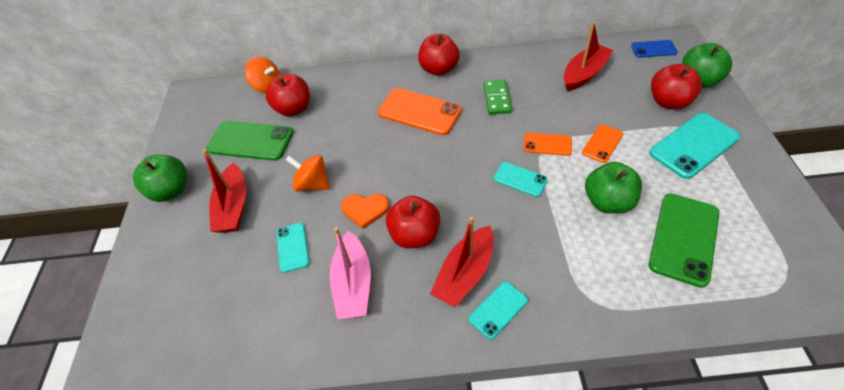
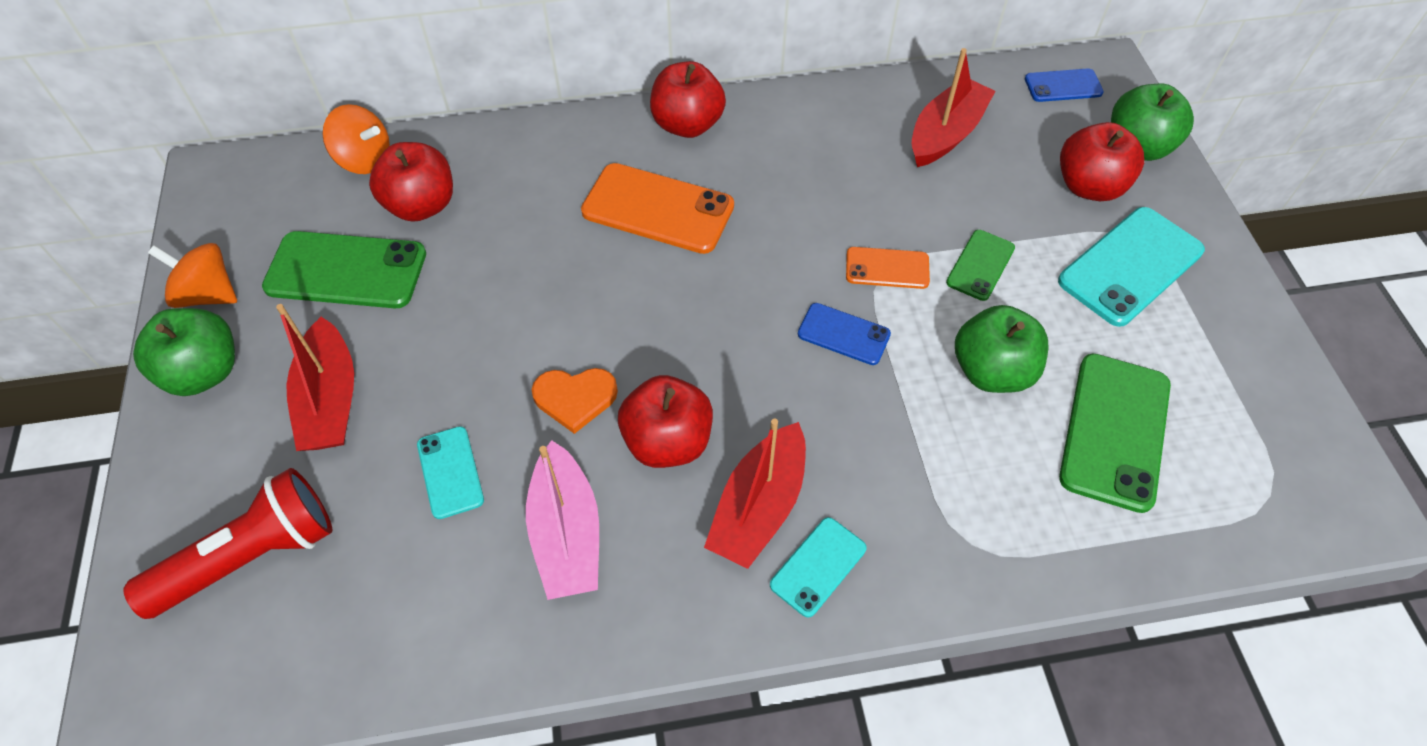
camera: 10 degrees left, 5 degrees up
orange spinning top [286,155,330,191] -> orange spinning top moved to [148,243,237,308]
green domino [484,80,512,115] -> none
turquoise phone [494,162,548,197] -> blue phone [798,303,891,365]
orange phone [582,124,623,163] -> green phone [946,230,1015,301]
none -> red flashlight [123,468,332,619]

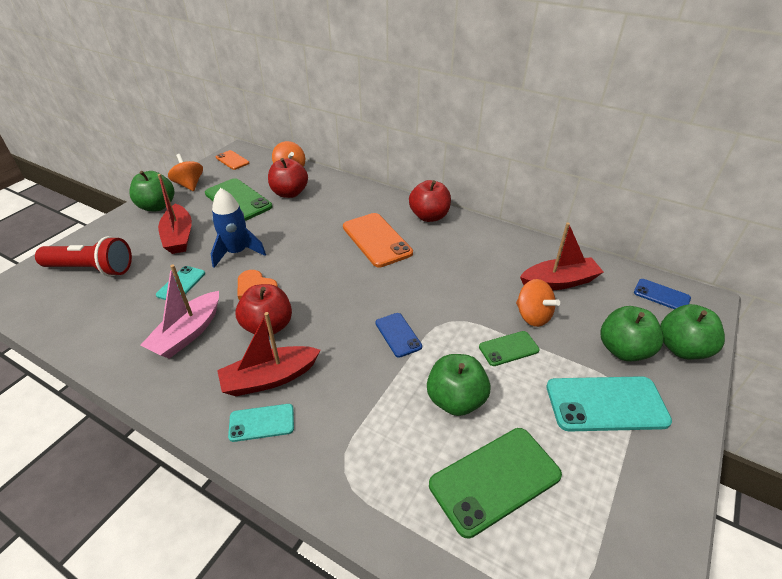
camera: 40 degrees right, 15 degrees down
red boat [276,304,354,451] -> red boat turned 45 degrees counterclockwise [158,174,192,254]
orange phone [846,247,930,289] -> orange phone moved to [216,150,249,170]
red apple [1060,122,1144,201] -> green apple [601,306,664,362]
none -> blue rocket [211,188,266,268]
none -> orange spinning top [516,279,560,327]

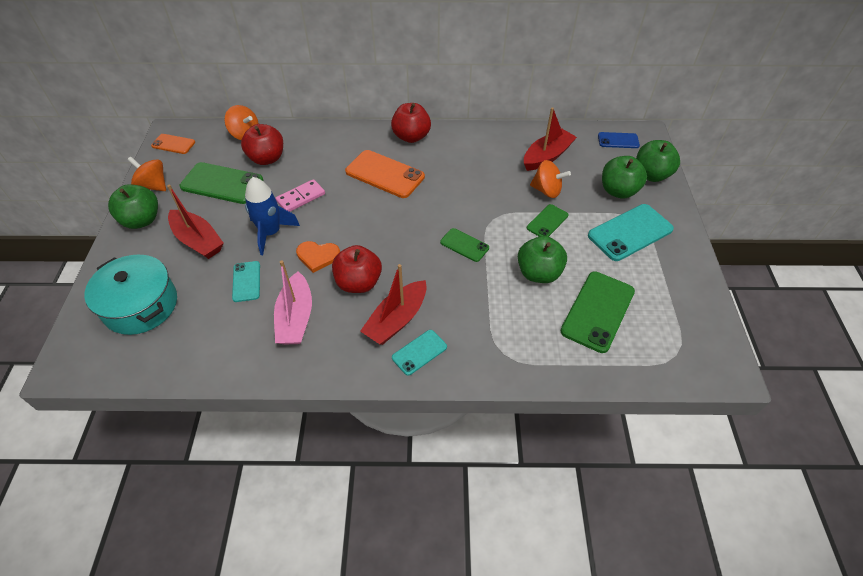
camera: 30 degrees left, 10 degrees up
red flashlight [35,236,132,277] -> turquoise pot [84,255,177,335]
blue phone [375,313,422,358] -> green phone [440,228,489,262]
none -> pink domino [275,179,325,212]

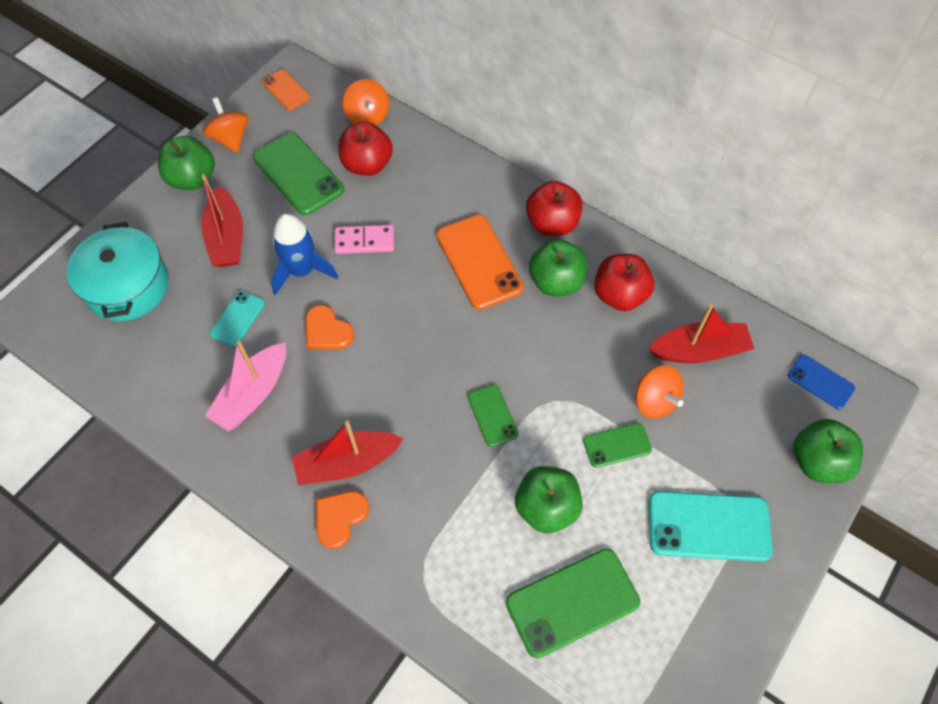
camera: 35 degrees right, 10 degrees up
red apple [332,245,382,293] -> red apple moved to [594,254,655,311]
turquoise phone [392,330,447,376] -> orange heart [316,491,369,549]
green apple [602,156,647,199] -> green apple moved to [529,239,587,296]

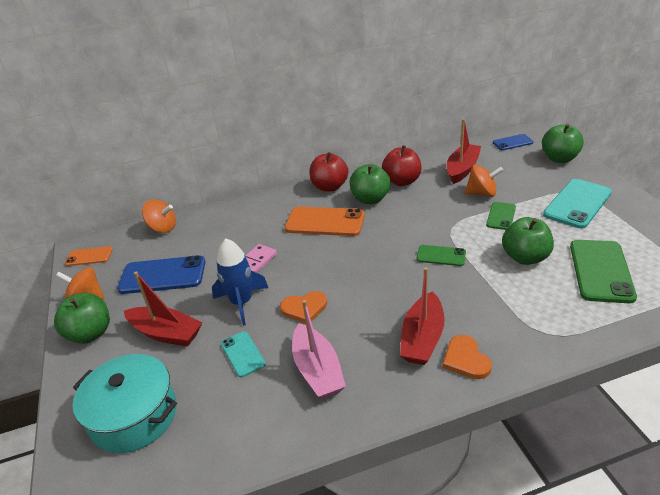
camera: 50 degrees left, 25 degrees down
green phone [253,133,344,215] -> blue phone [117,255,205,294]
red apple [338,122,393,176] -> none

